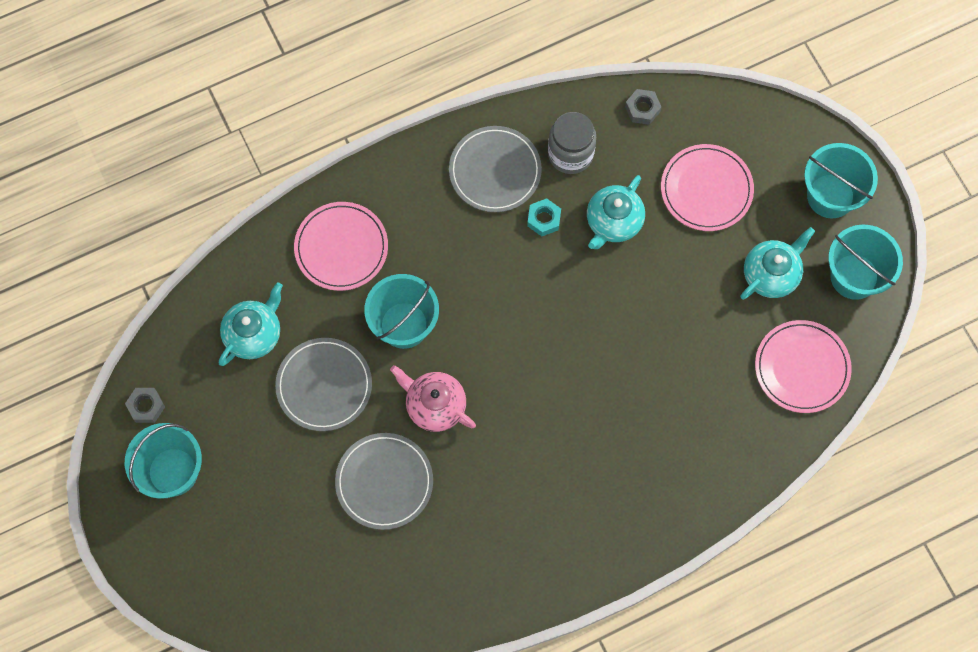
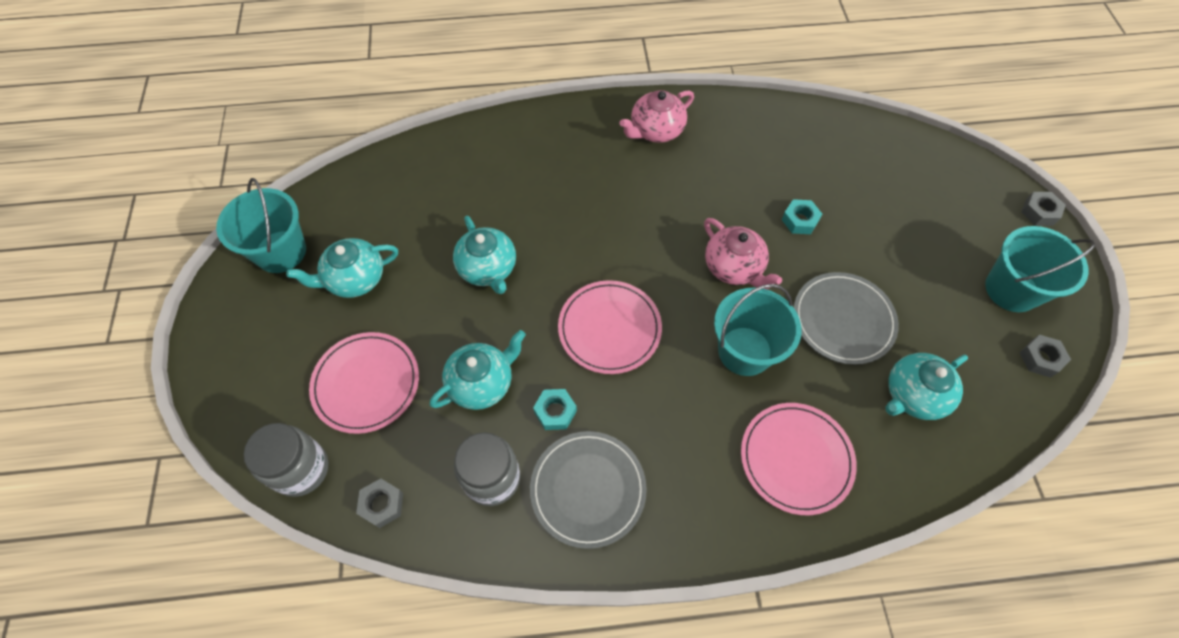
camera: 160 degrees left, 10 degrees down
grey plate [335,433,433,530] -> turquoise nut [782,199,822,234]
pink plate [755,320,852,413] -> pink plate moved to [558,280,662,374]
turquoise bucket [804,143,878,218] -> none
none -> grey jar [244,423,328,497]
none -> turquoise teapot [453,216,516,294]
none -> pink teapot [619,90,694,143]
none -> grey nut [1021,192,1066,226]

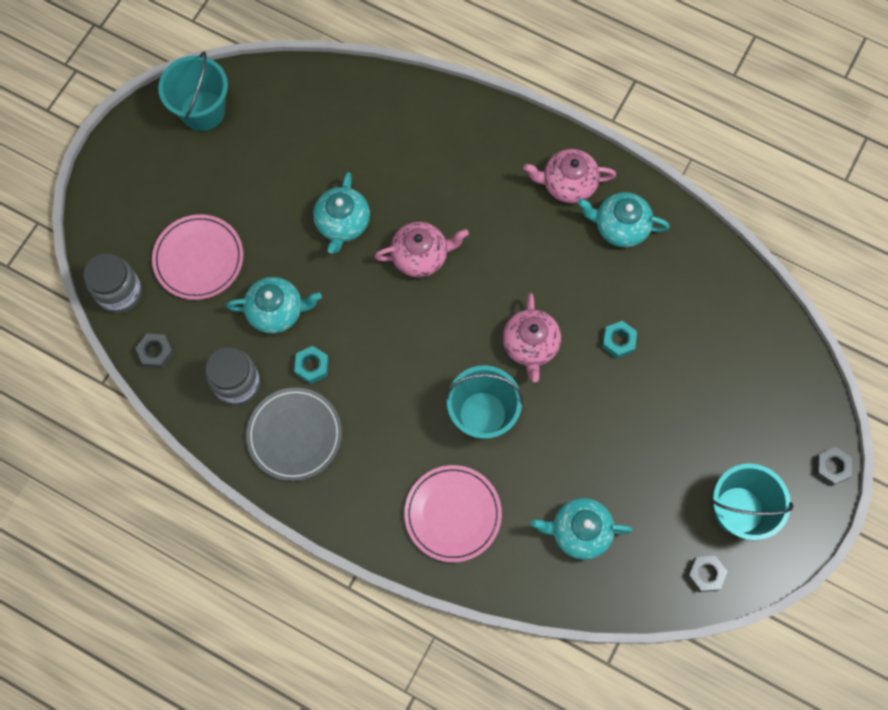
camera: 35 degrees right, 10 degrees up
turquoise teapot [286,238,398,298] -> turquoise teapot moved to [578,192,670,248]
pink plate [558,280,662,374] -> none
grey plate [794,272,899,365] -> none
none -> pink teapot [374,222,469,278]

